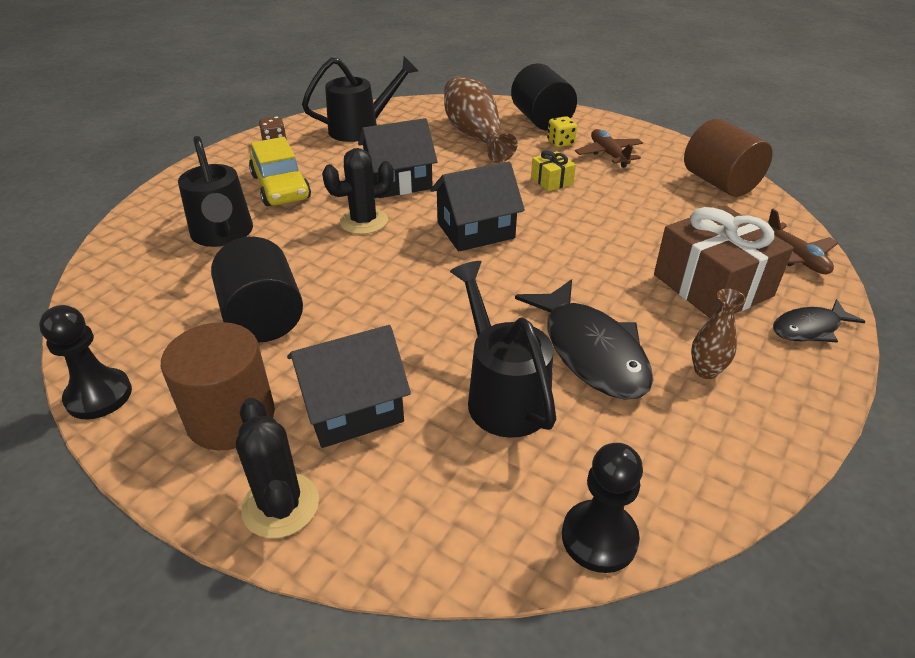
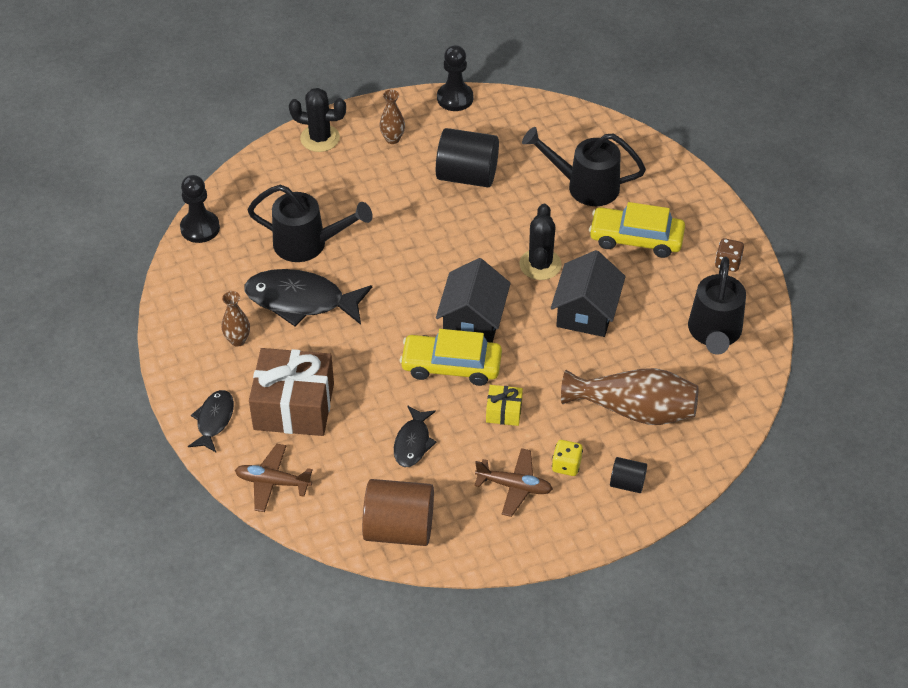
camera: 125 degrees right, 10 degrees up
brown cylinder [161,322,275,450] -> brown vase [379,90,405,144]
black house [287,325,411,448] -> none
black cylinder [511,63,577,131] -> black cylinder [610,457,647,493], size x0.51
none -> black fish [394,405,437,467]
none -> yellow car [400,329,502,386]

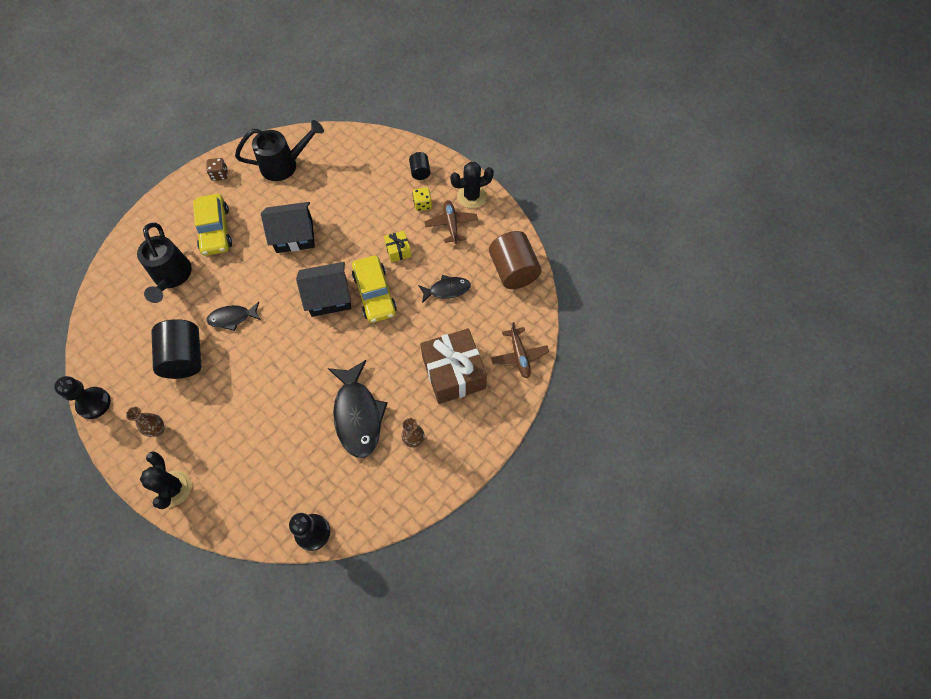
camera: 115 degrees left, 15 degrees up
black fish [188,390,234,452] -> black fish moved to [206,302,261,331]
black watering can [248,185,372,262] -> none
black cactus [519,204,562,280] -> black cactus moved to [450,162,494,209]
brown vase [561,368,698,425] -> none

